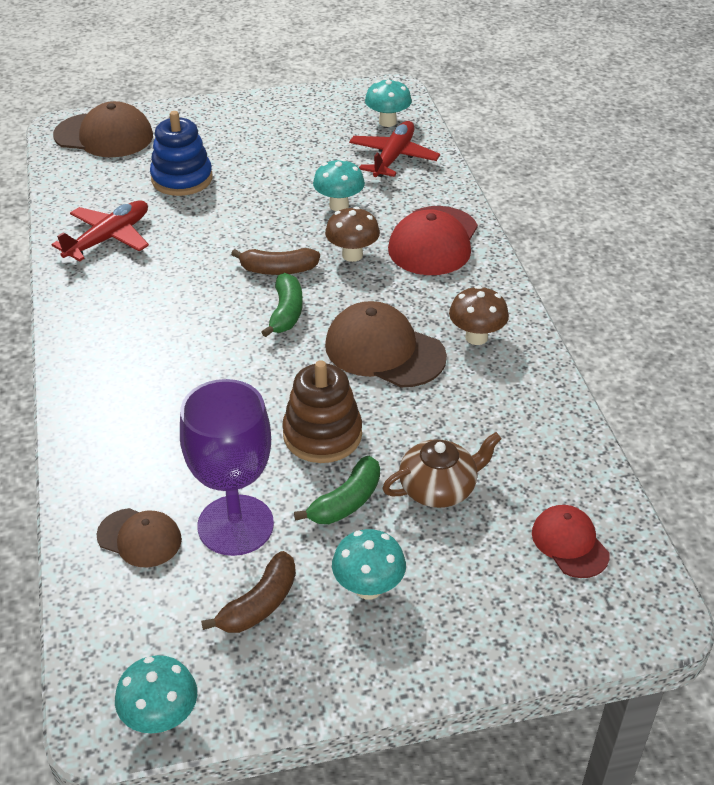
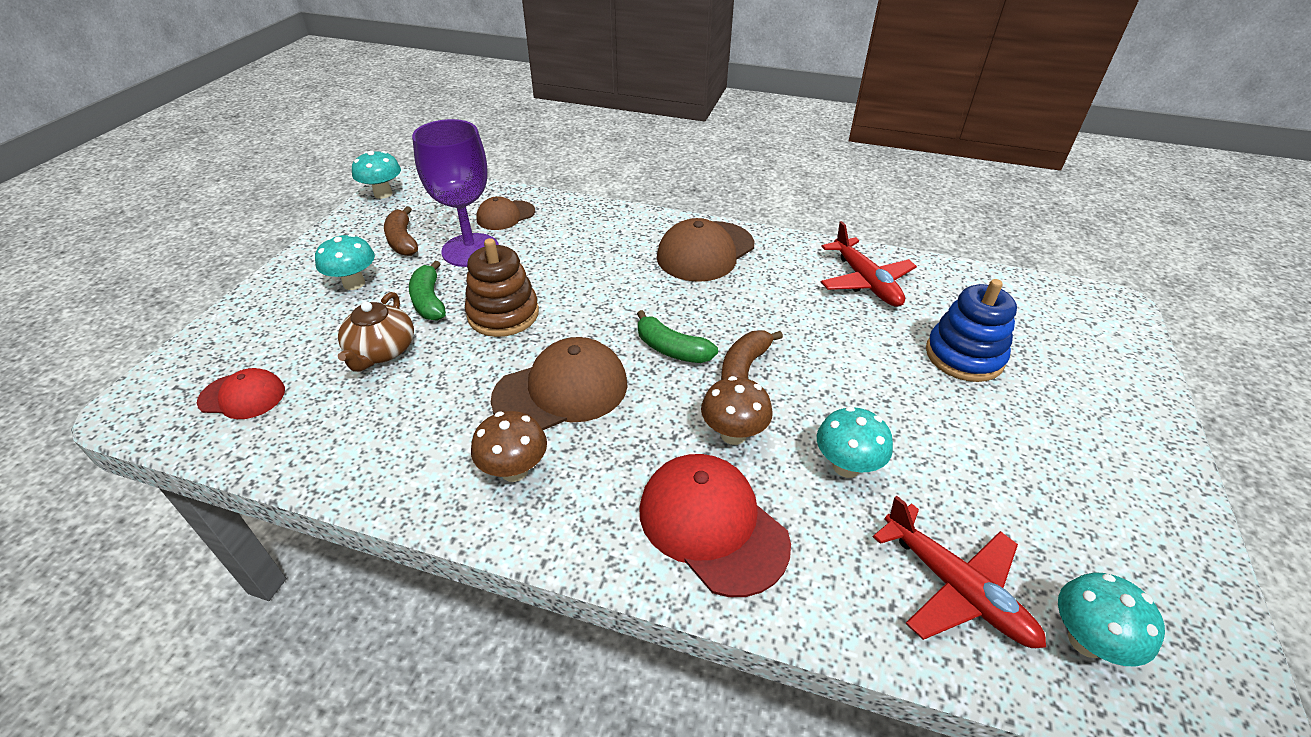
camera: 120 degrees right, 0 degrees up
brown cap [53,101,153,157] -> brown cap moved to [657,218,754,282]

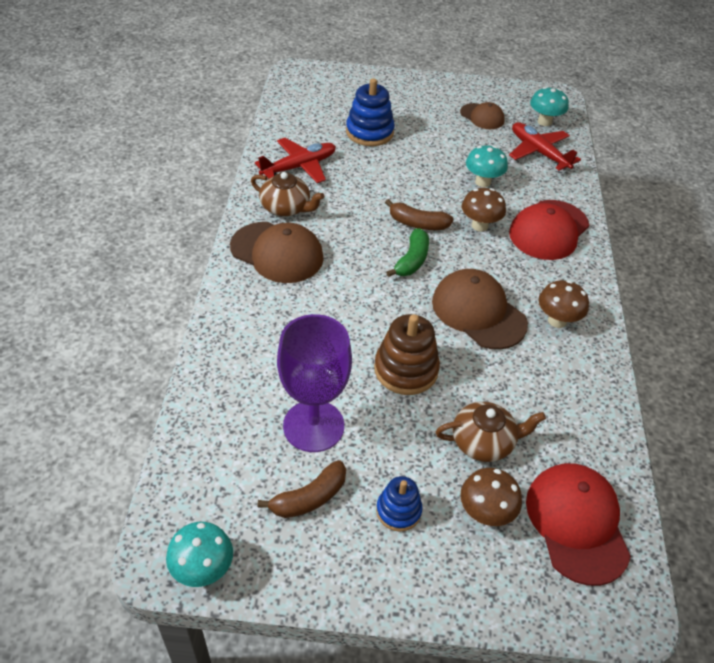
camera: 105 degrees left, 5 degrees up
red cap [197,368,285,419] -> red cap [526,463,631,586], size x1.70
turquoise mushroom [315,234,375,290] -> blue stacking toy [376,476,423,532]
green banana [409,261,446,321] -> none
brown cap [476,196,535,230] -> brown cap moved to [460,102,505,129]
red plane [873,496,1046,648] -> red plane turned 75 degrees counterclockwise [509,122,581,171]
none -> brown teapot [251,172,324,216]
none -> brown mushroom [460,468,522,526]

